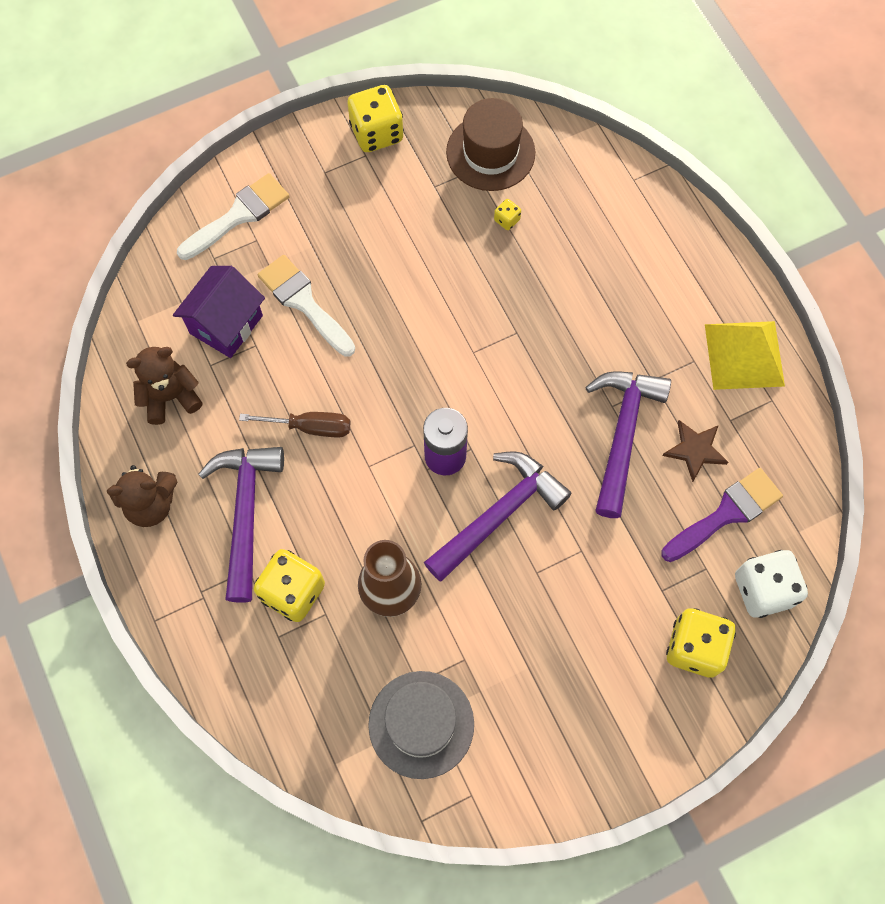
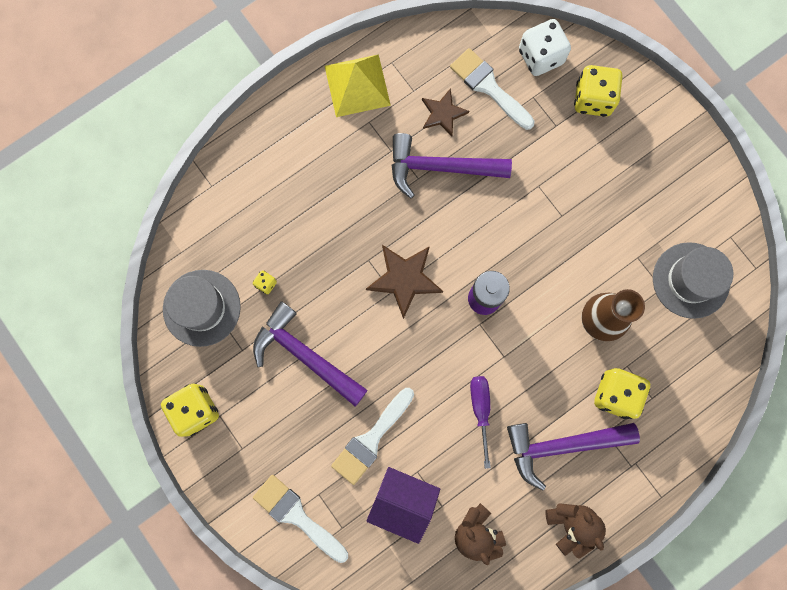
camera: 100 degrees left, 10 degrees up
brown screwdriver [239,412,351,438] -> purple screwdriver [470,376,491,469]
purple hammer [424,451,572,581] -> purple hammer moved to [253,301,368,406]
brown hat [446,98,535,191] -> grey hat [163,270,241,347]
purple brush [661,468,783,562] -> white brush [450,48,534,130]
none -> brown star [366,245,443,319]

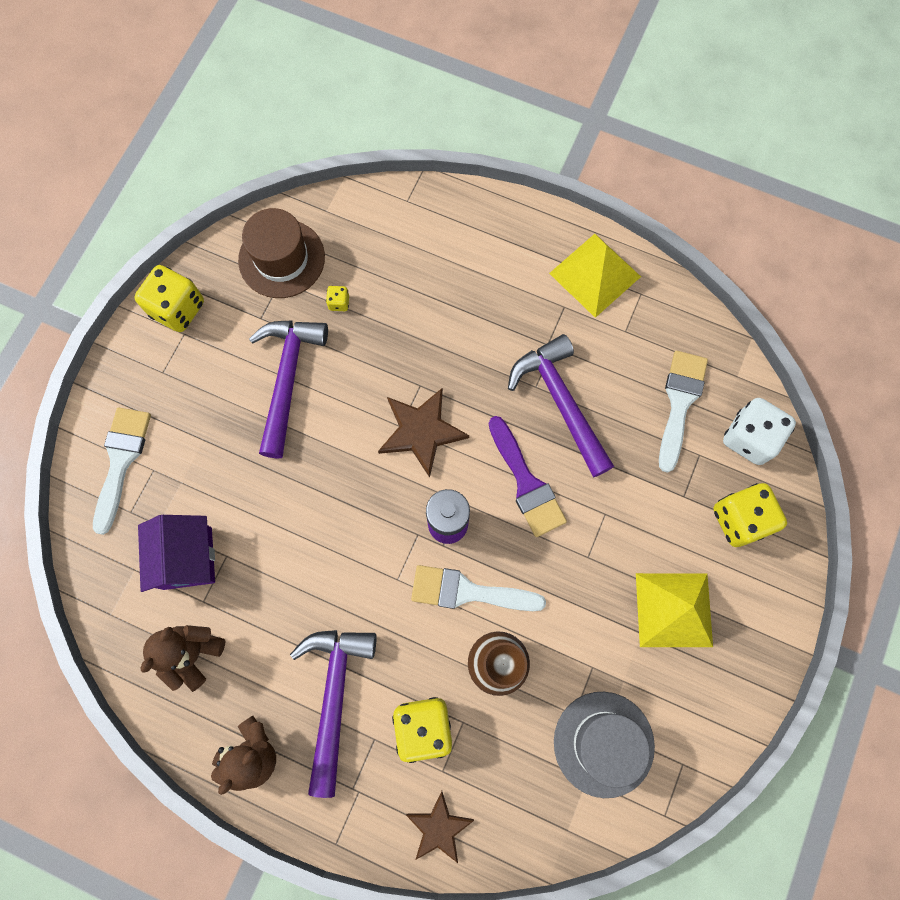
camera: 60 degrees right, 5 degrees down
grey hat [163,270,241,347] -> brown hat [238,208,325,298]
white brush [331,388,414,485] -> white brush moved to [411,565,546,611]
brown star [422,88,469,137] -> brown star moved to [406,791,474,863]
purple screwdriver [470,376,491,469] -> none
purple hammer [507,423,640,491] -> purple hammer turned 45 degrees clockwise [290,630,377,798]
none -> purple brush [489,416,567,537]
none -> yellow pyramid [636,573,713,647]

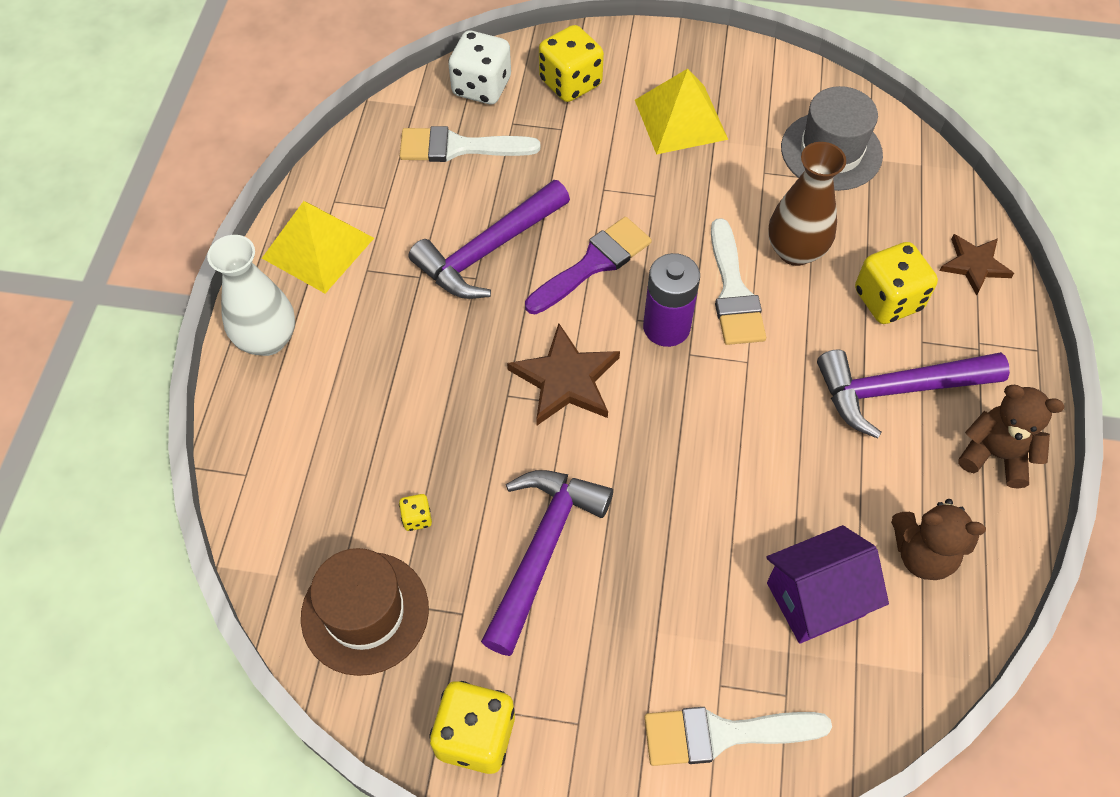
camera: 105 degrees left, 15 degrees down
purple hammer [249,320,328,458] -> purple hammer turned 120 degrees clockwise [481,470,613,656]
none -> white vase [207,235,295,356]

